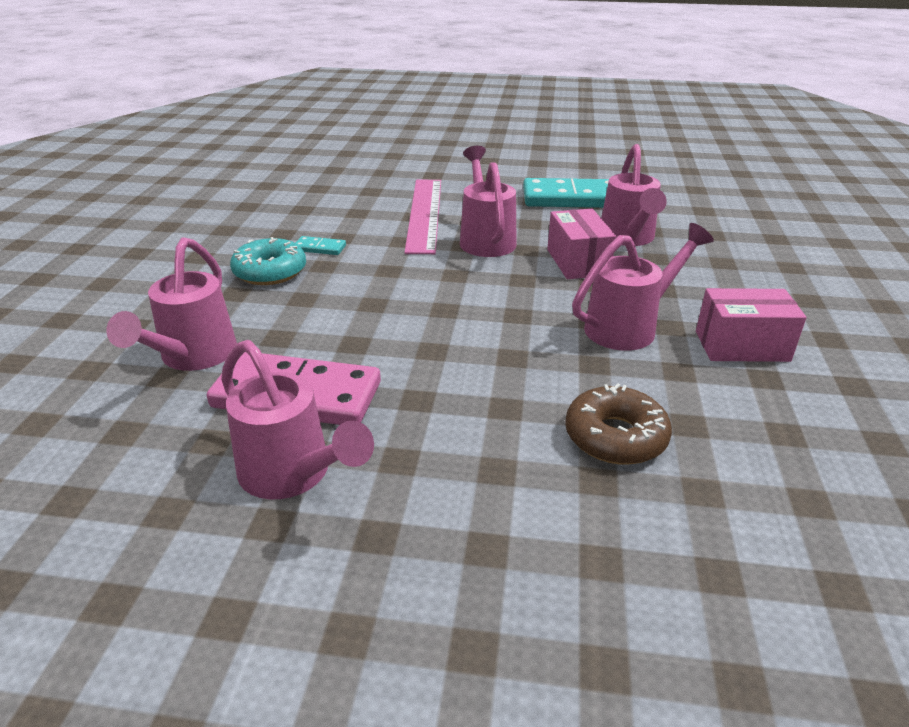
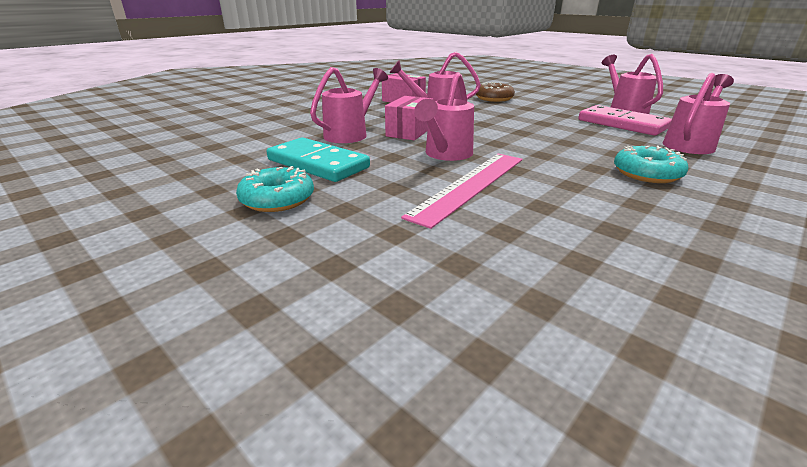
camera: 145 degrees left, 5 degrees down
turquoise domino [296,236,346,255] -> none
none -> turquoise donut [236,166,314,212]

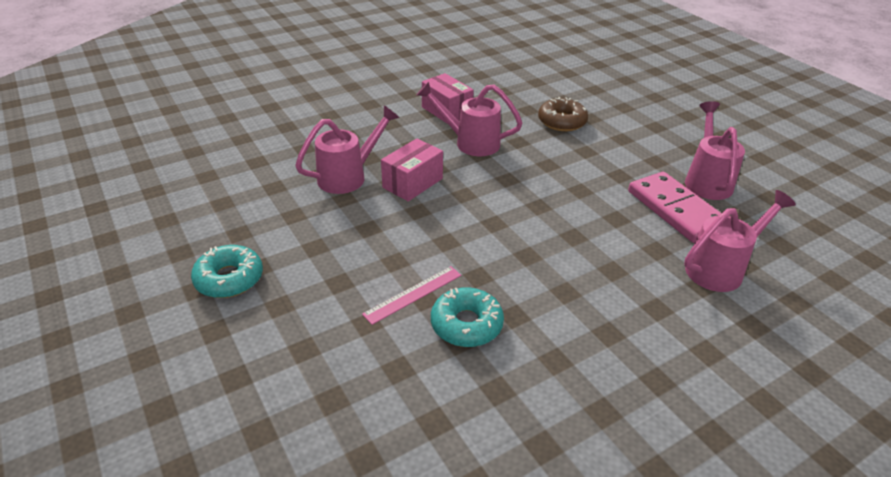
camera: 15 degrees right, 10 degrees up
turquoise domino [267,137,370,182] -> none
pink ruler [401,154,522,229] -> pink ruler [362,266,462,325], size x0.56
pink watering can [414,72,474,161] -> none
turquoise donut [614,146,688,183] -> turquoise donut moved to [431,287,504,347]

